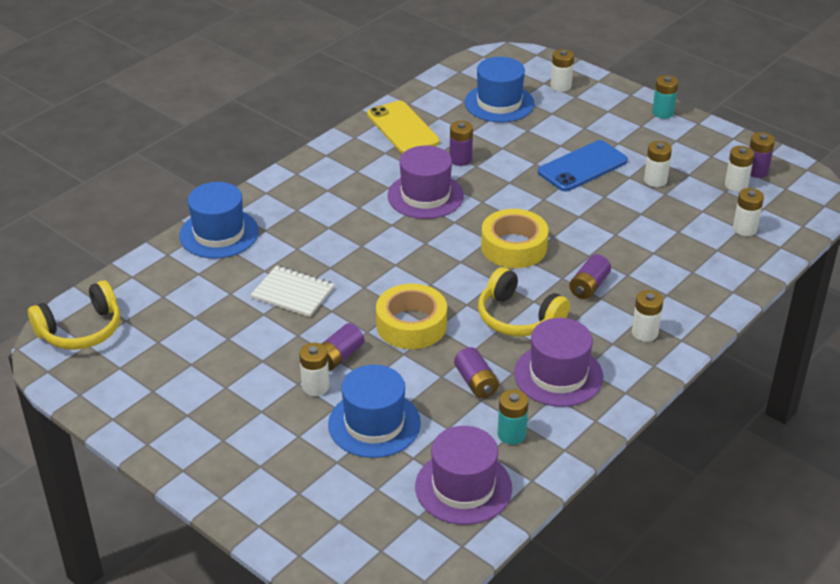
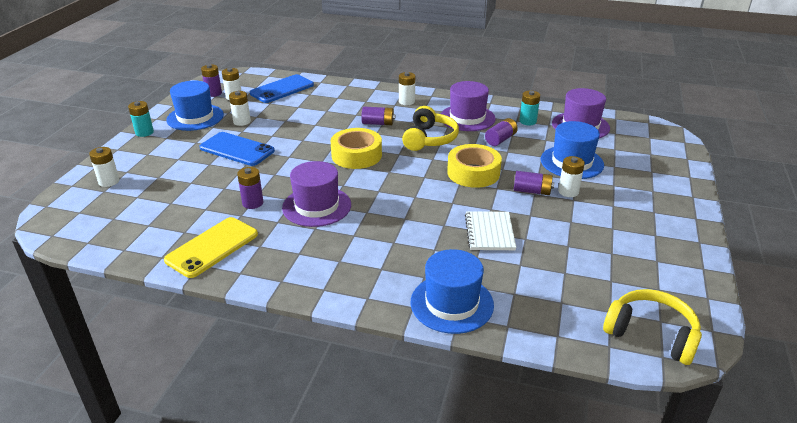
camera: 115 degrees left, 5 degrees down
blue hat [464,57,534,123] -> blue hat moved to [166,81,224,131]
white battery [733,188,764,236] -> blue phone [250,74,314,103]

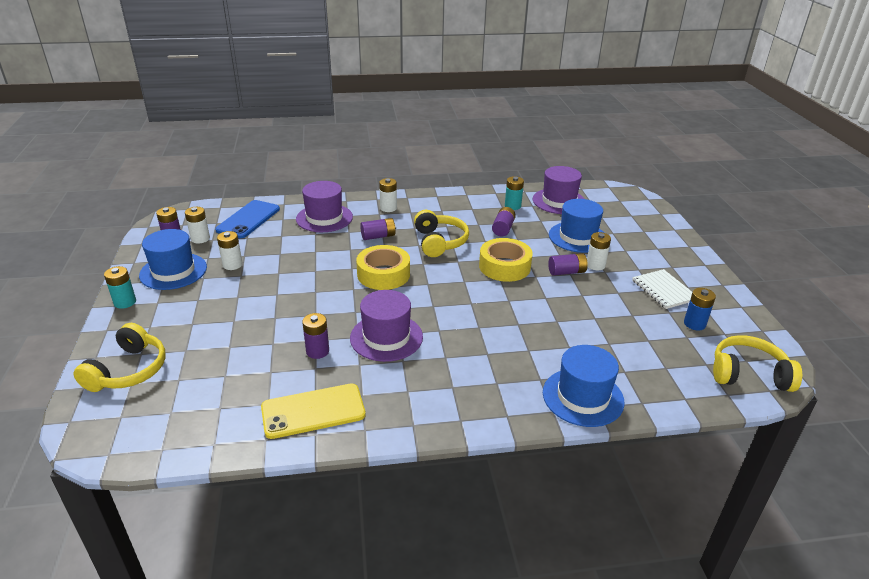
camera: 25 degrees left, 0 degrees up
white battery [89,147,120,187] -> yellow headphones [74,323,166,392]
yellow phone [164,217,258,278] -> yellow phone turned 60 degrees clockwise [261,384,366,439]
blue phone [199,132,275,166] -> none
purple hat [441,81,495,131] -> purple hat moved to [296,181,353,232]
white notebook [465,211,517,250] -> white notebook moved to [632,269,692,309]
none -> blue battery [684,288,716,331]

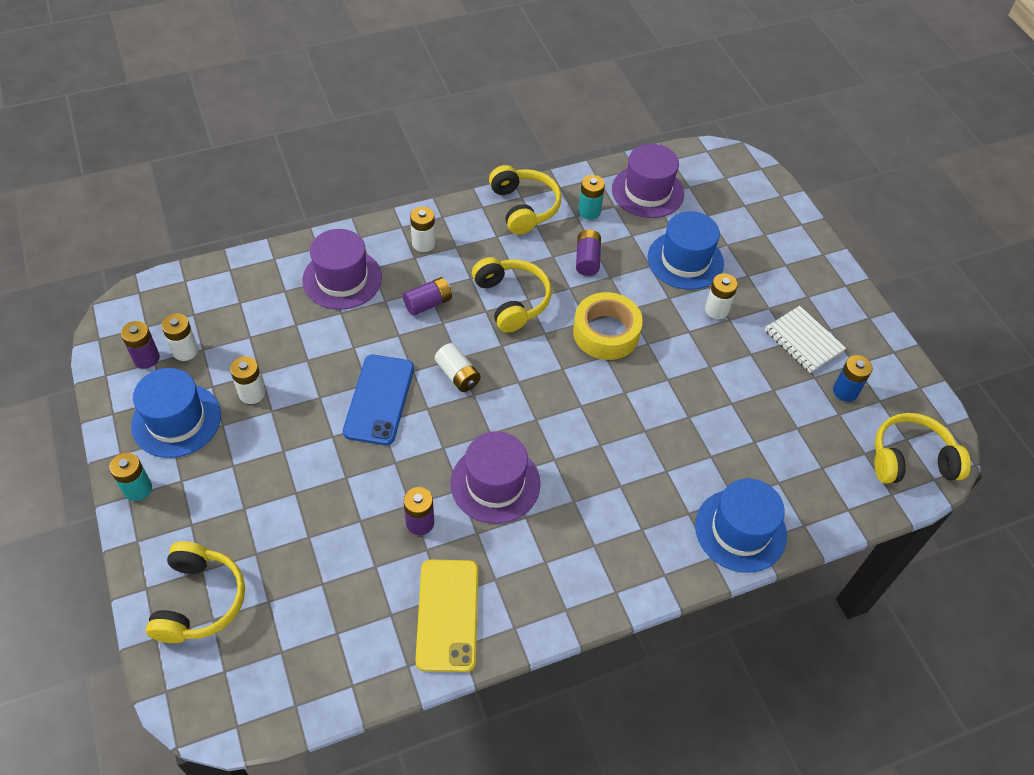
camera: 15 degrees left, 20 degrees up
blue phone [215,200,280,238] -> blue phone moved to [343,355,414,445]
yellow phone [261,384,366,439] -> yellow phone turned 60 degrees counterclockwise [415,560,478,672]
yellow tape [356,245,410,290] -> white battery [435,343,481,392]
purple battery [548,253,588,276] -> none
none -> yellow headphones [489,165,562,235]

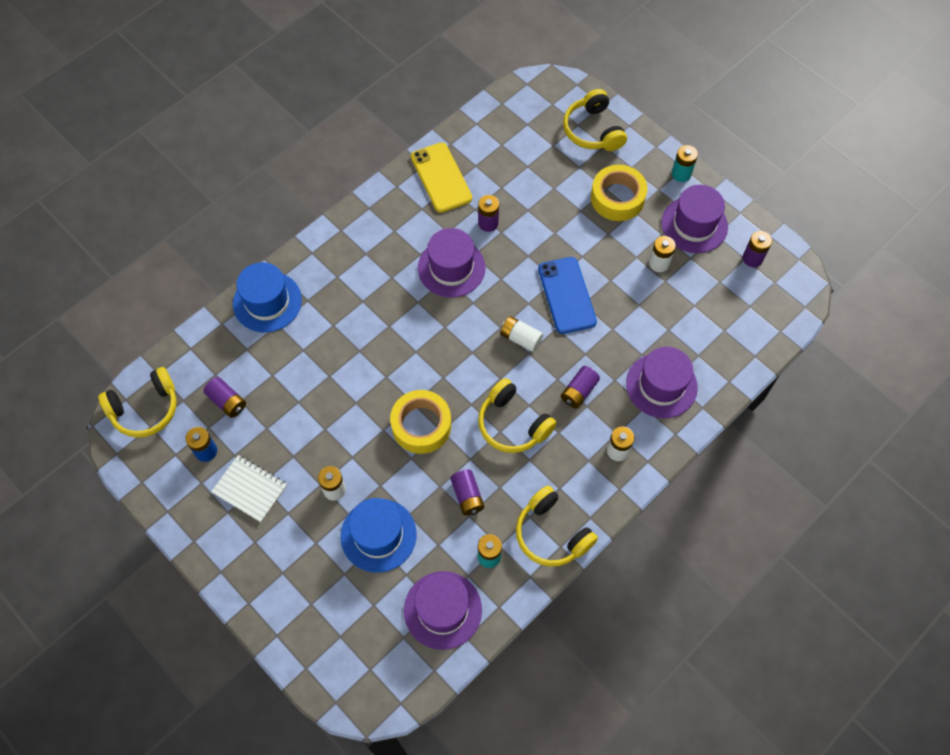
camera: 160 degrees right, 10 degrees up
blue hat [131,368,221,458] -> purple hat [661,185,728,253]
white battery [161,313,198,361] -> none
none -> purple battery [204,377,246,418]
none -> yellow tape [591,165,647,221]

